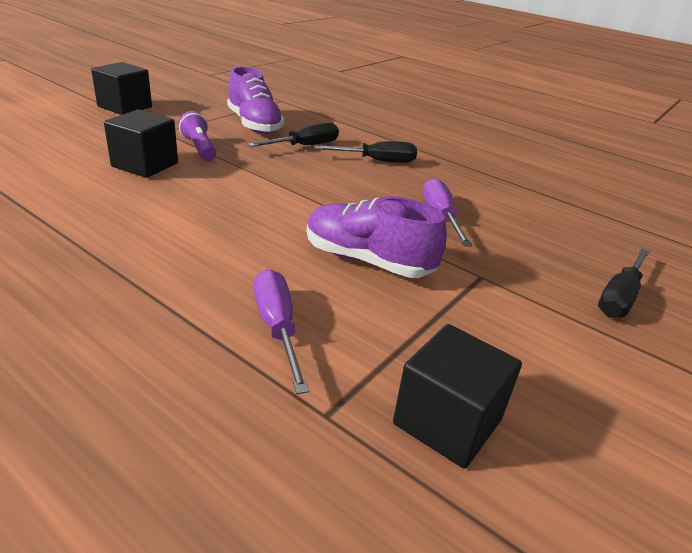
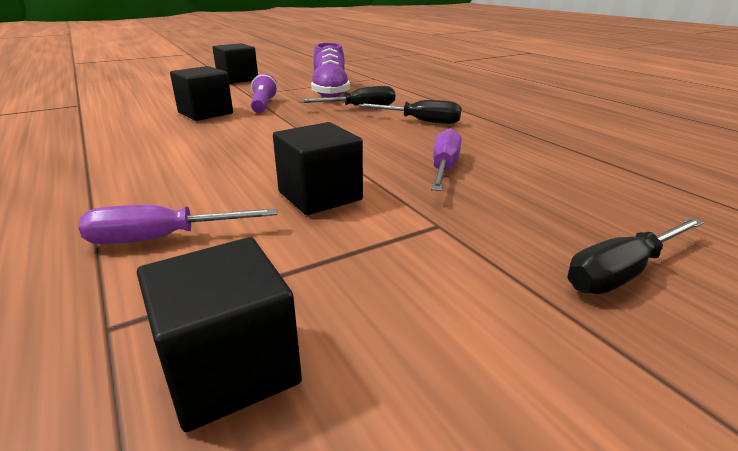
camera: 25 degrees right, 5 degrees down
purple screwdriver [254,269,309,394] -> purple screwdriver turned 105 degrees counterclockwise [78,205,278,244]
purple shoe [307,196,447,278] -> black cube [273,122,363,215]

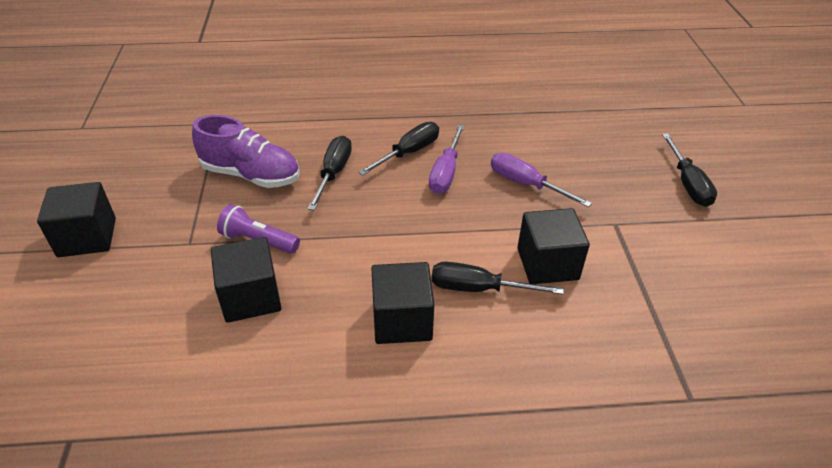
camera: 65 degrees left, 15 degrees up
purple screwdriver [78,205,278,244] -> purple screwdriver moved to [429,125,464,194]
black cube [137,237,302,432] -> black cube moved to [371,262,434,344]
none -> black screwdriver [431,262,564,294]

